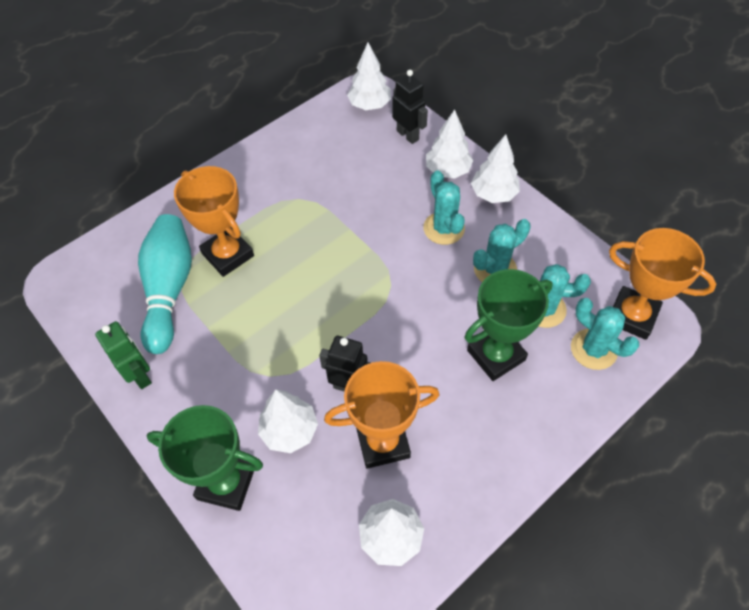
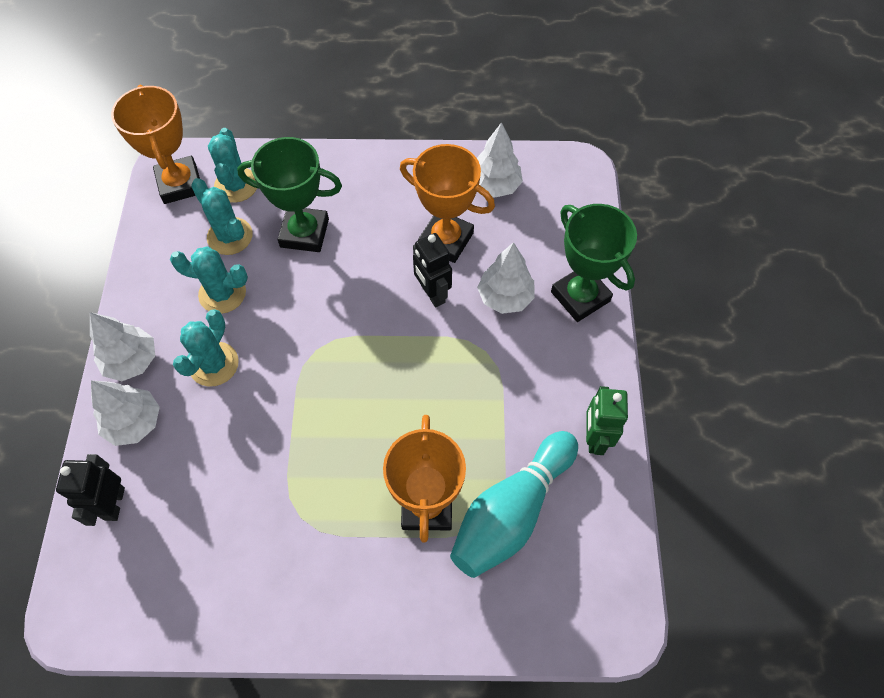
camera: 140 degrees left, 5 degrees up
white tree [347,43,391,110] -> none

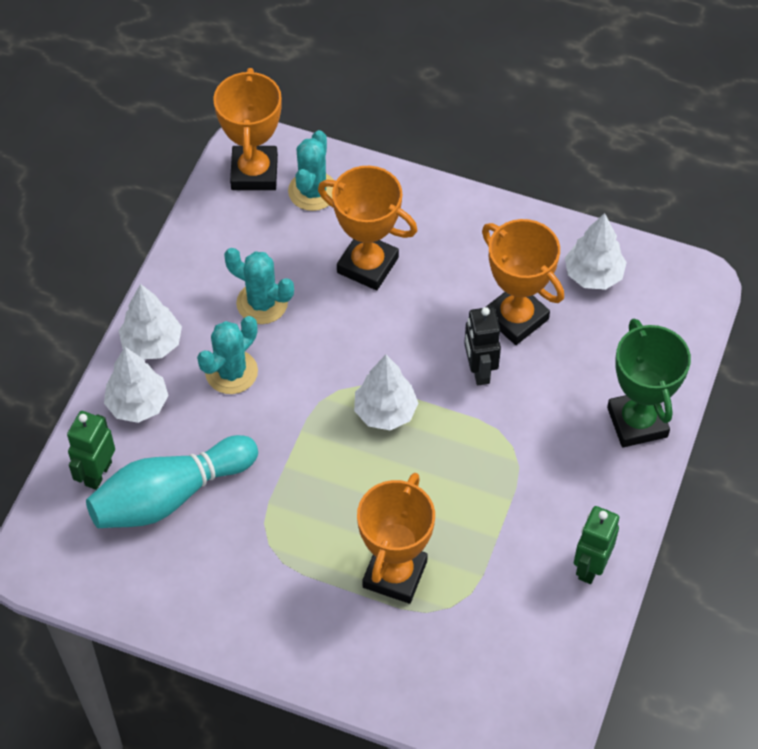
camera: 20 degrees right, 5 degrees down
black robot [56,454,125,526] -> green robot [67,411,115,490]
turquoise cactus [191,178,253,255] -> none
green trophy [237,137,342,252] -> orange trophy [318,166,418,290]
turquoise bowling pin [450,431,578,578] -> turquoise bowling pin moved to [86,435,258,528]
white tree [477,242,535,314] -> white tree moved to [354,355,418,430]

